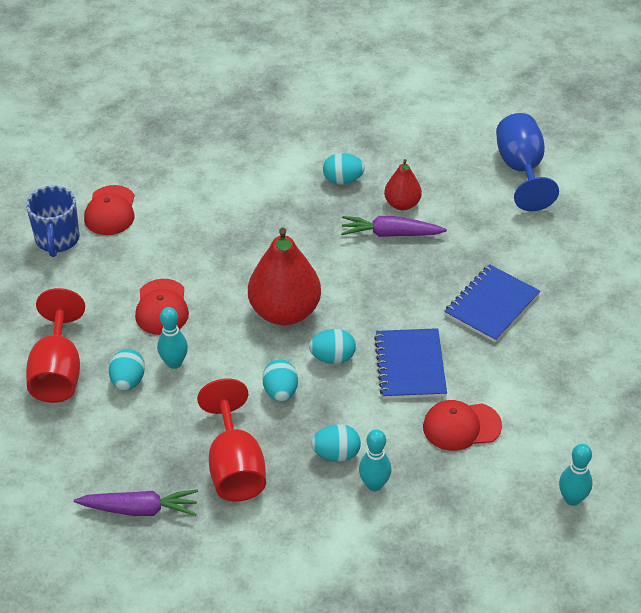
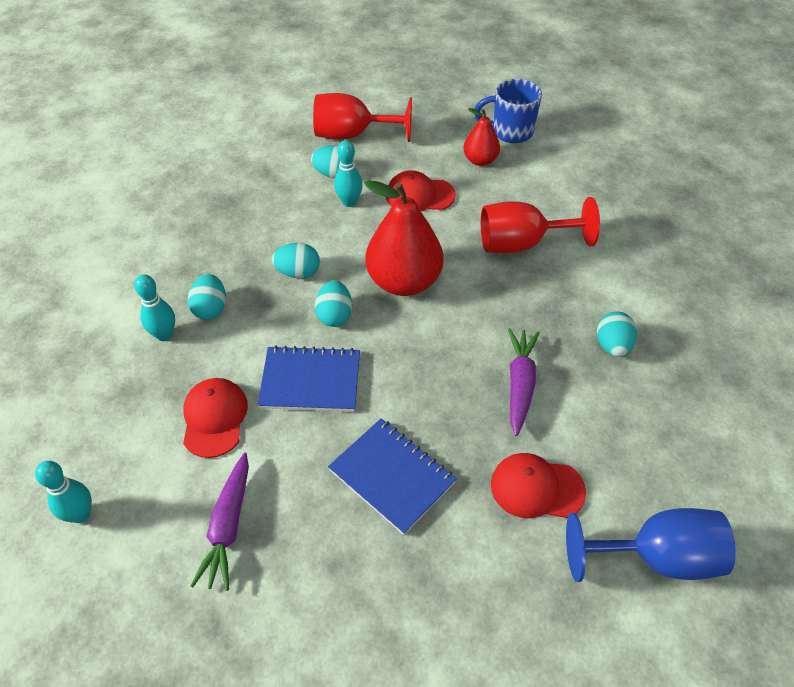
camera: 95 degrees right, 5 degrees up
purple carrot [74,489,198,516] -> purple carrot moved to [191,452,249,591]
red cap [84,185,135,235] -> red cap moved to [491,453,586,518]
red goblet [197,378,266,502] -> red goblet moved to [481,197,600,253]
red pear [384,159,422,210] -> red pear moved to [463,108,500,166]

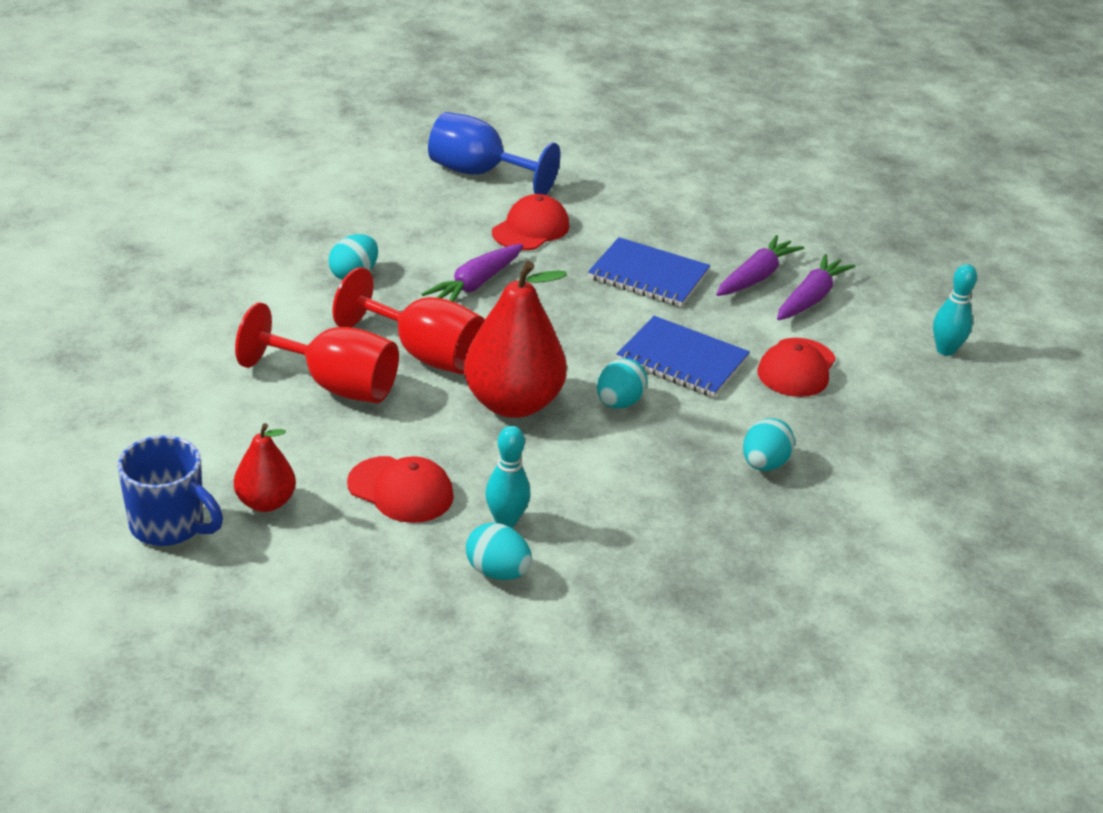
camera: 155 degrees left, 15 degrees down
turquoise bowling pin [134,274,175,341] -> none
turquoise egg [272,243,320,279] -> none
red goblet [313,93,412,142] -> red goblet moved to [332,267,485,374]
blue notebook [328,418,457,535] -> blue notebook turned 45 degrees counterclockwise [588,237,710,307]
red cap [491,453,586,518] -> red cap turned 90 degrees counterclockwise [492,194,569,250]
none -> purple carrot [716,235,804,296]

